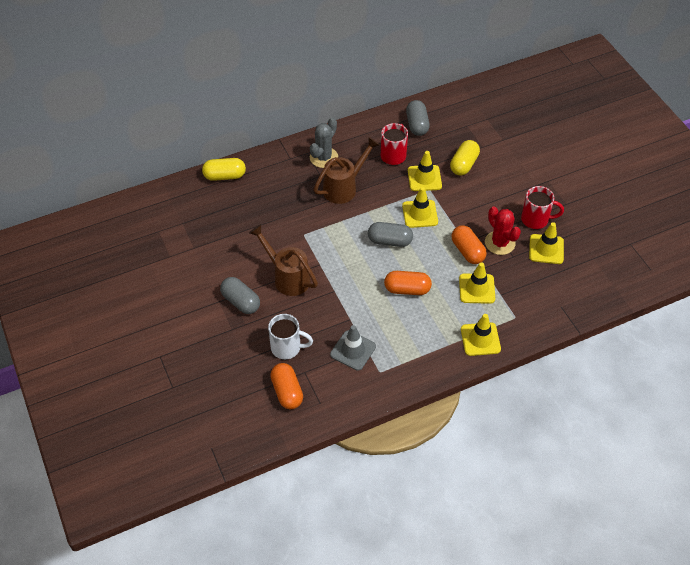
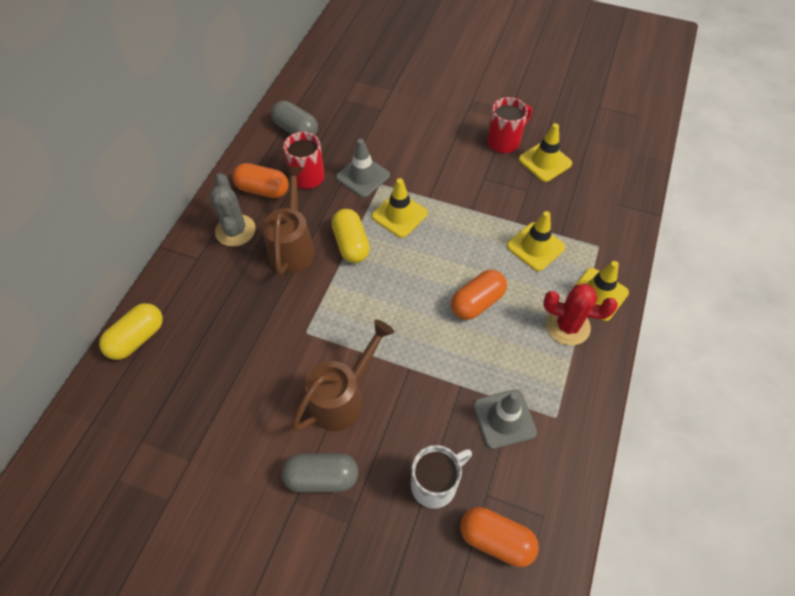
camera: 45 degrees left, 5 degrees up
brown watering can [249,224,318,296] -> brown watering can turned 135 degrees clockwise [291,320,394,432]
grey capsule [368,222,413,247] -> none
yellow traffic cone [408,151,442,191] -> grey traffic cone [336,139,390,198]
yellow capsule [450,140,480,176] -> yellow capsule moved to [331,209,370,263]
orange capsule [451,225,487,264] -> orange capsule moved to [232,163,289,198]
red cactus [485,206,521,255] -> red cactus moved to [543,284,618,346]

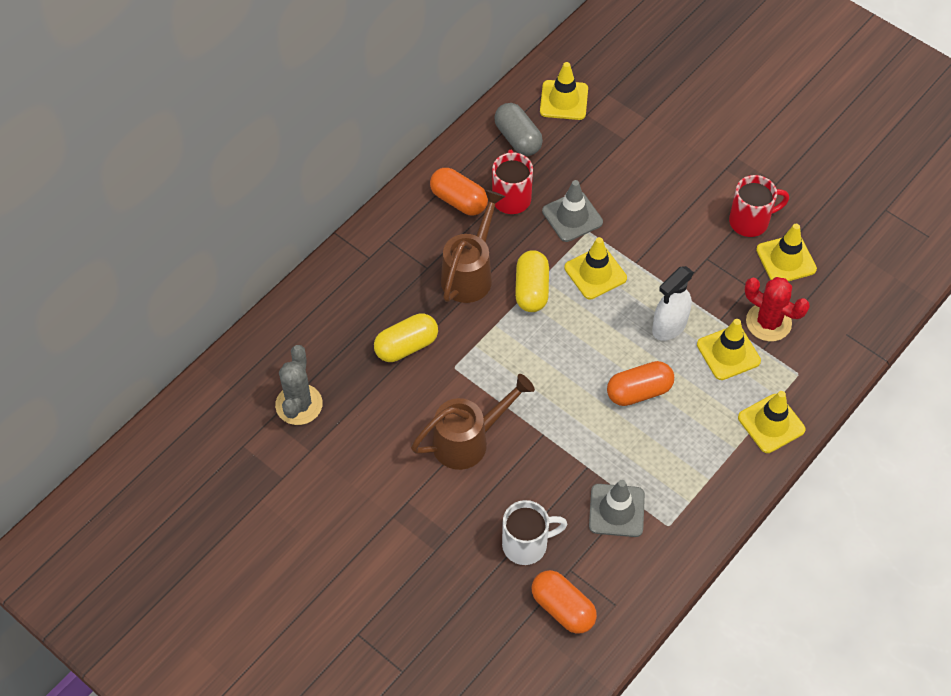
camera: 20 degrees right, 0 degrees up
yellow capsule [99,303,163,360] -> yellow capsule moved to [374,313,438,362]
grey cactus [210,173,255,247] -> grey cactus moved to [275,345,323,425]
grey capsule [282,453,358,493] -> none
red cactus [543,284,618,346] -> red cactus moved to [745,277,810,341]
none -> yellow traffic cone [540,62,588,120]
none -> white spray bottle [652,266,694,341]

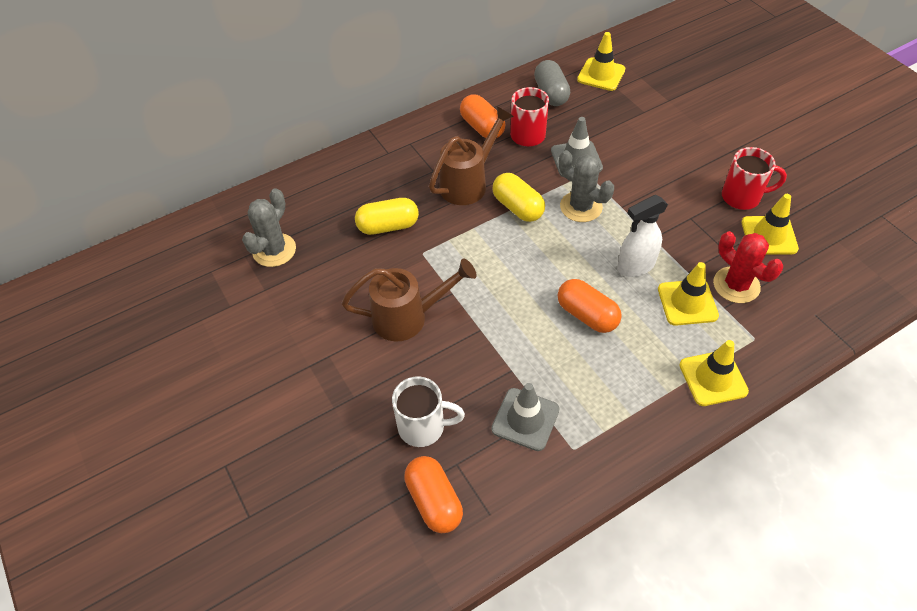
camera: 20 degrees right, 5 degrees down
yellow capsule [515,250,549,312] -> yellow capsule turned 60 degrees counterclockwise [492,173,545,222]
yellow traffic cone [564,237,627,299] -> grey cactus [559,150,614,222]
orange capsule [607,361,674,406] -> orange capsule turned 45 degrees clockwise [558,279,622,333]

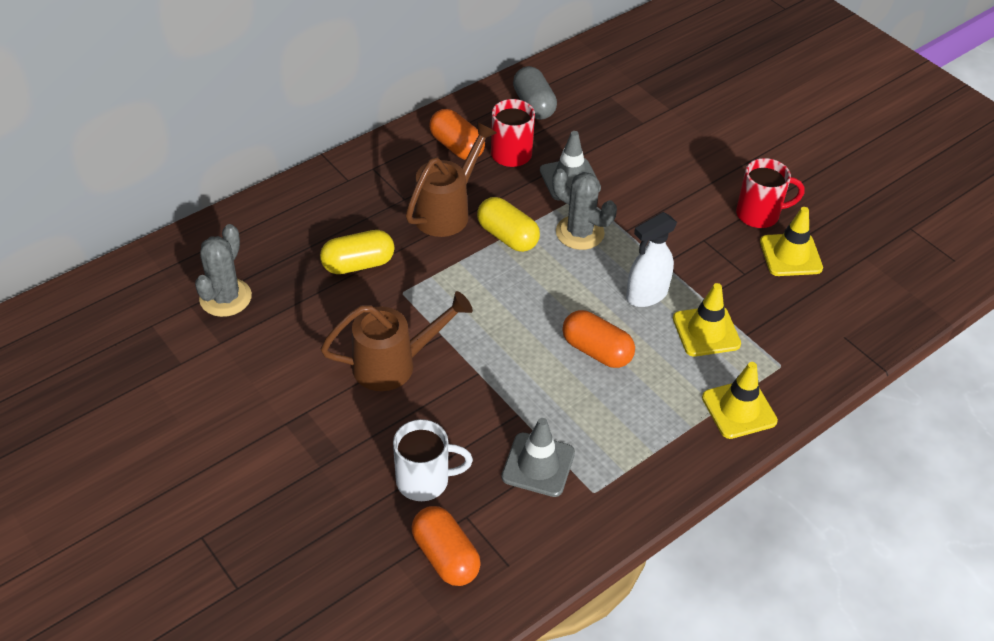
camera: 10 degrees left, 5 degrees down
yellow traffic cone [577,32,625,91] -> none
red cactus [713,231,783,303] -> none

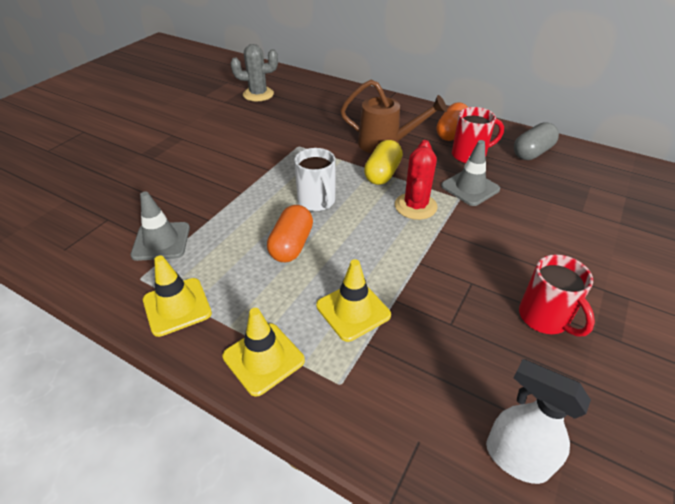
camera: 70 degrees right, 5 degrees down
yellow capsule [320,230,394,274] -> none
brown watering can [320,291,473,391] -> none
white mug [393,419,473,501] -> white mug moved to [294,148,335,211]
orange capsule [412,506,481,586] -> none
grey cactus [552,169,617,250] -> red cactus [395,140,438,220]
white spray bottle [626,212,677,307] -> white spray bottle moved to [486,359,591,484]
yellow traffic cone [760,207,823,276] -> yellow traffic cone moved to [143,255,212,337]

